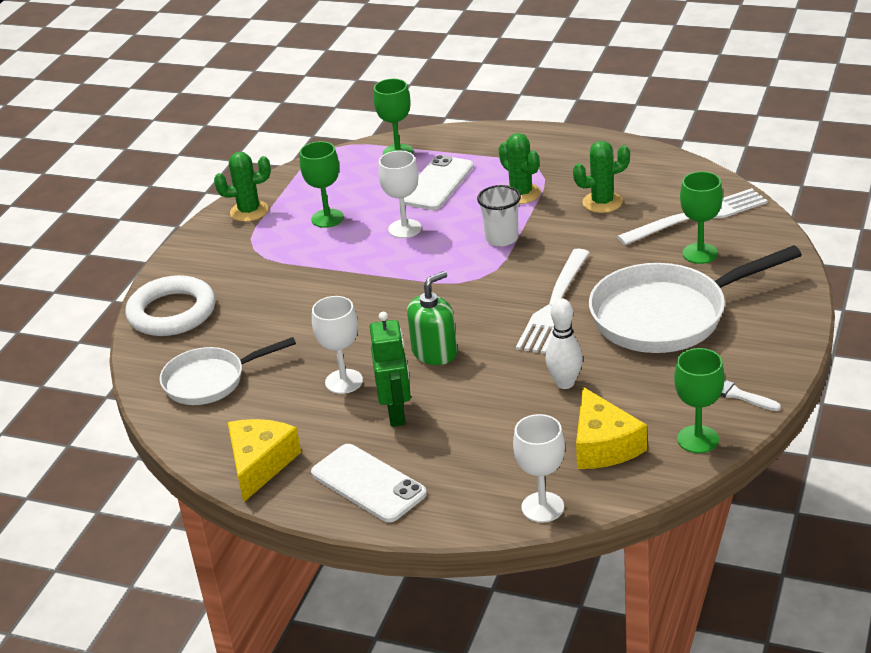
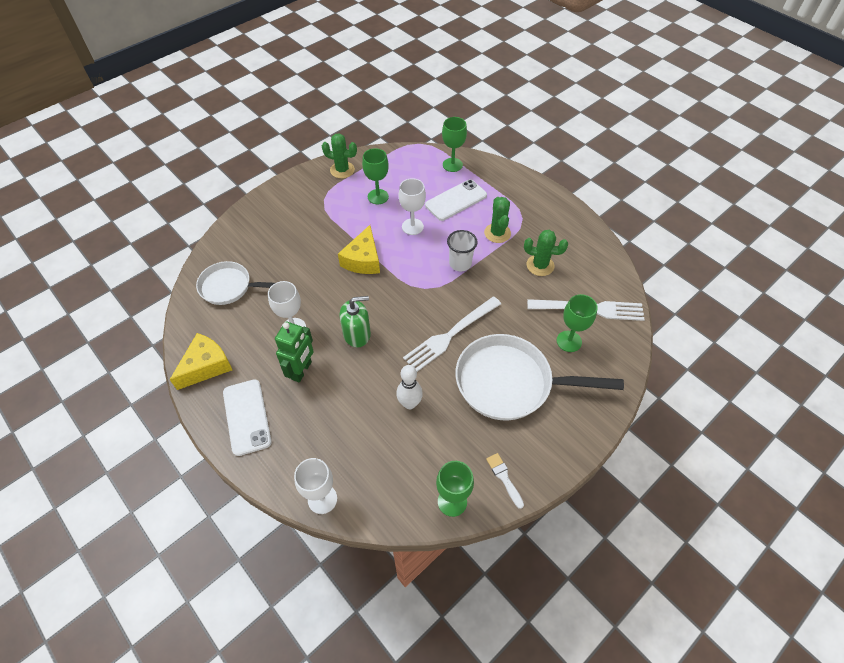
camera: 25 degrees right, 20 degrees up
white ring [125,275,215,336] -> none
yellow cheese [576,387,647,469] -> yellow cheese moved to [338,225,380,274]

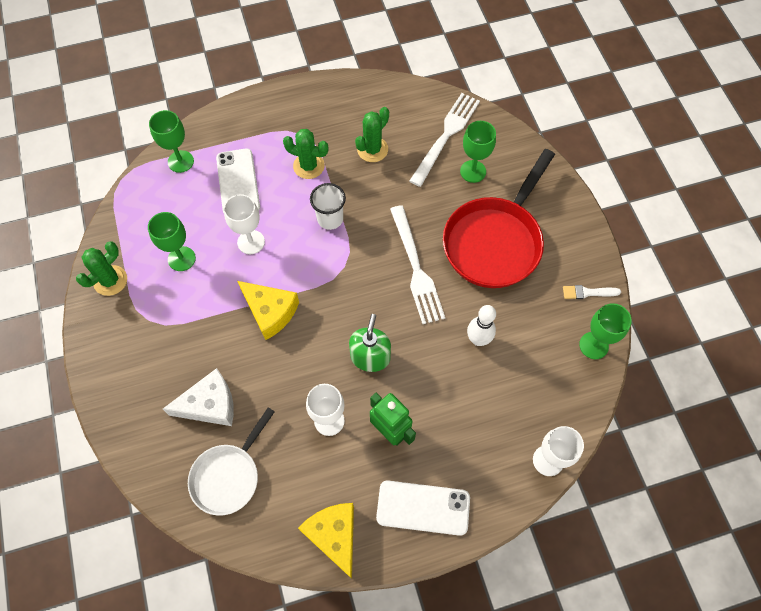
camera: 65 degrees left, 10 degrees up
white pan [455,334,624,421] -> red pan [443,149,555,288]
none -> white cheese [163,368,234,426]

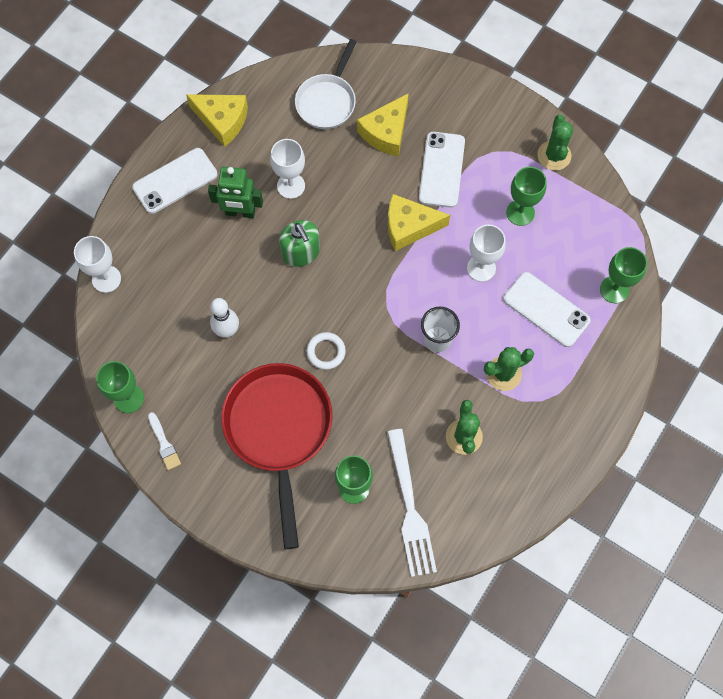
camera: 140 degrees right, 5 degrees up
white cheese [163,368,234,426] -> yellow cheese [357,93,409,157]
white pan [188,407,275,516] -> white pan turned 150 degrees counterclockwise [295,39,357,129]
white fork [390,205,445,324] -> white ring [306,332,346,370]
white brush [563,285,621,299] -> white brush turned 105 degrees clockwise [148,412,181,470]
none -> white phone [419,132,465,208]

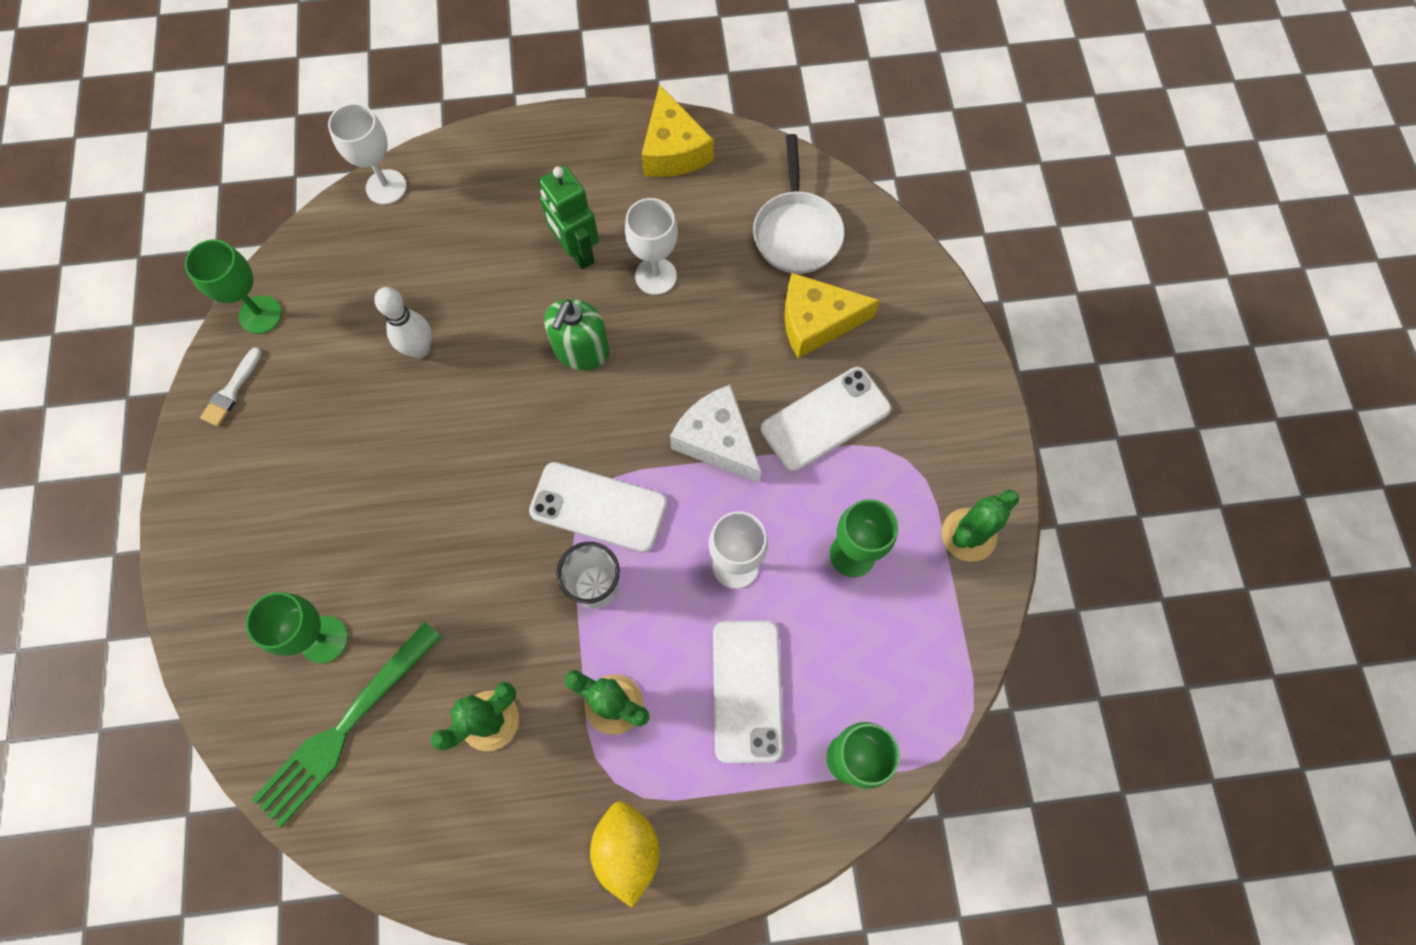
camera: 50 degrees right, 0 degrees up
white phone [132,148,218,214] -> white phone moved to [529,462,667,552]
red pan [221,363,333,549] -> none
white pan [295,39,357,129] -> white pan turned 75 degrees counterclockwise [753,134,844,274]
white ring [306,332,346,370] -> none
white fork [387,429,437,577] -> green fork [251,622,442,828]
yellow cheese [388,194,450,251] -> white cheese [670,384,761,483]
none -> yellow lemon [590,801,660,908]

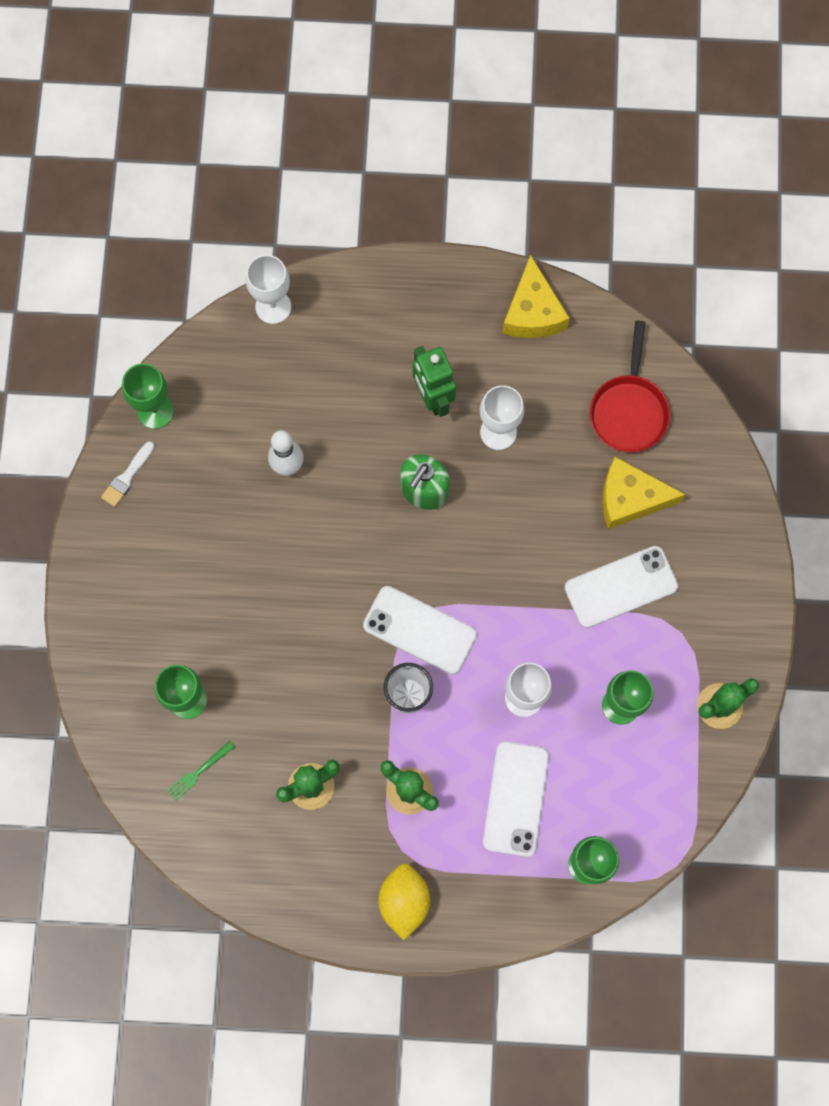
camera: 10 degrees right, 5 degrees up
green fork [251,622,442,828] -> green fork [167,741,235,801], size x0.44
white cheese [670,384,761,483] -> none
white pan [753,134,844,274] -> red pan [590,321,670,452]

